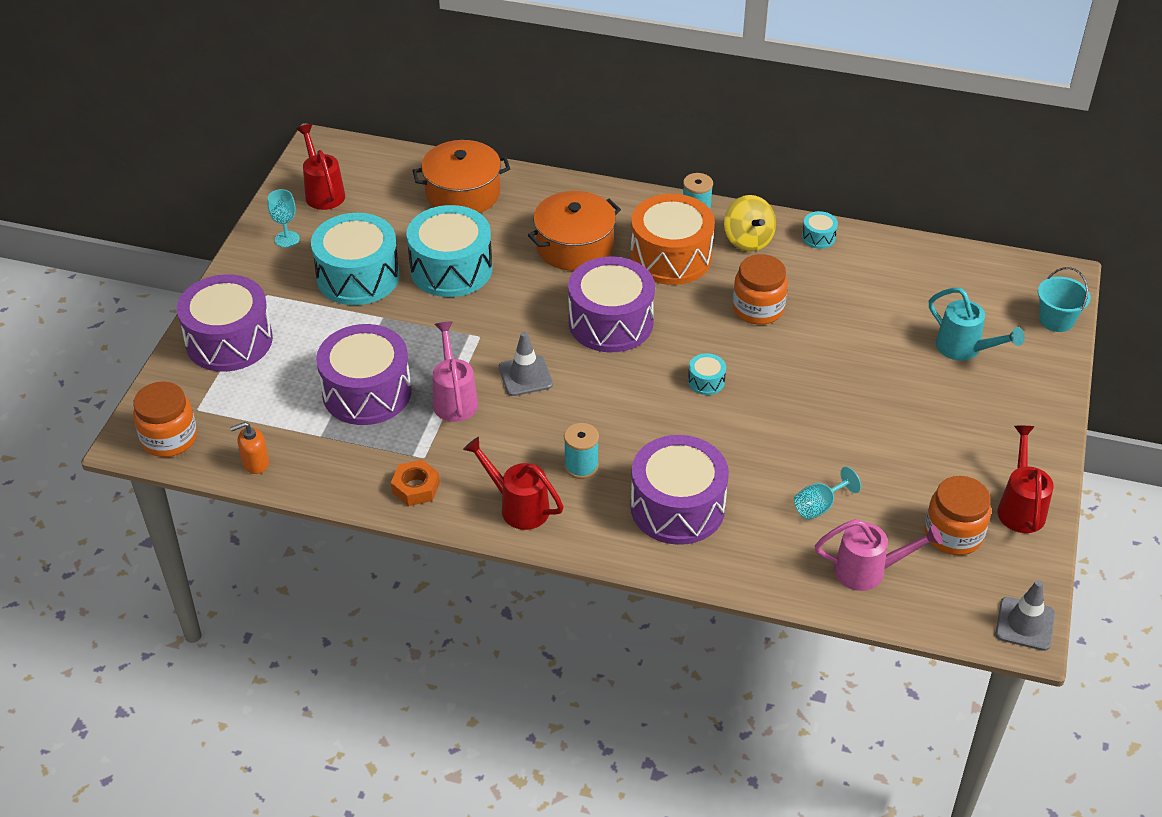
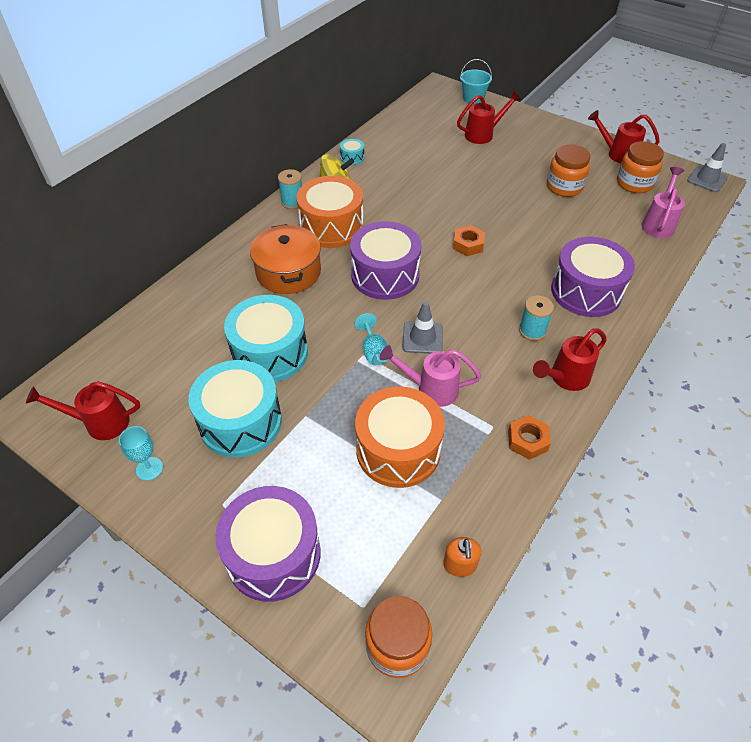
camera: 70 degrees left, 5 degrees up
purple drum [316,324,412,425] -> orange drum [355,386,445,488]
orange pot [412,140,510,213] -> none
turquoise drum [688,353,726,395] -> orange nut [453,225,485,256]
orange jar [733,254,788,325] -> orange jar moved to [547,145,590,197]
turquoise goblet [794,467,861,520] -> turquoise goblet moved to [355,313,389,366]
turquoise watering can [929,288,1025,360] -> red watering can [457,91,521,144]

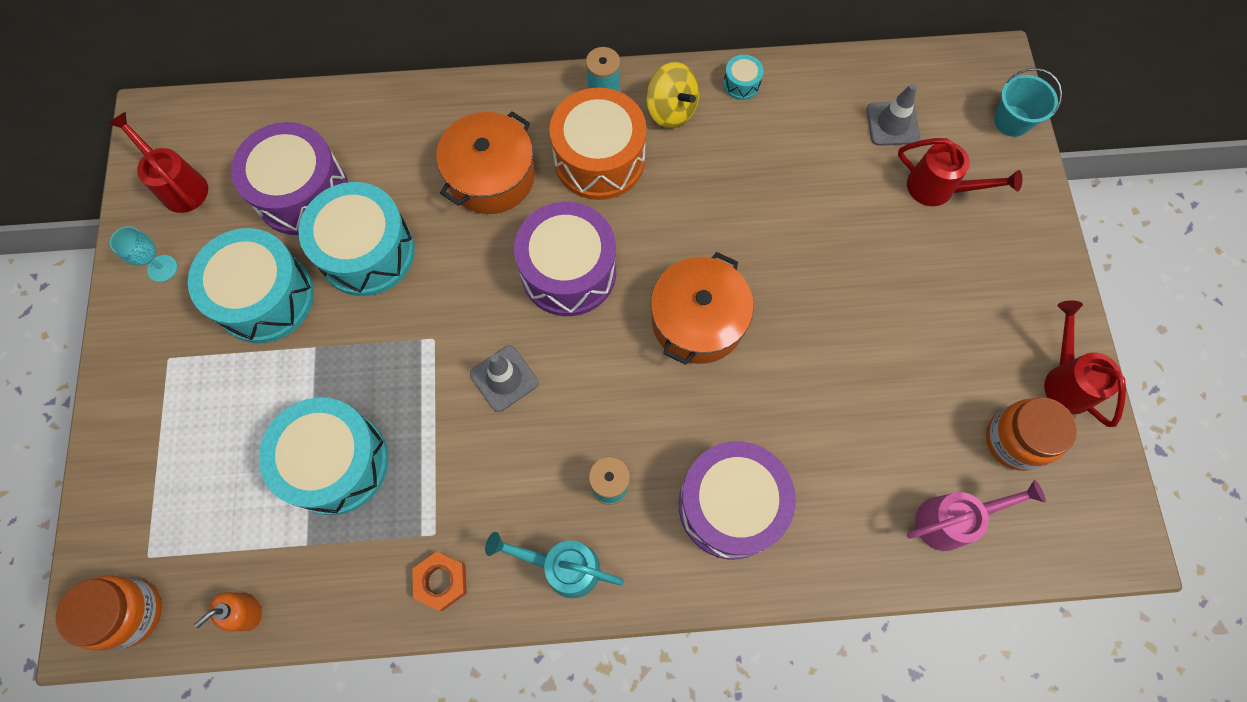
camera: 50 degrees right, 20 degrees up
purple drum [215,486,321,602] -> purple drum moved to [231,122,348,235]
turquoise goblet [355,313,389,366] -> none
orange drum [355,386,445,488] -> turquoise drum [259,397,388,515]
pink watering can [379,345,481,407] -> none
orange nut [453,225,485,256] -> orange pot [651,252,754,365]
red watering can [533,328,607,391] -> turquoise watering can [485,532,624,598]
orange jar [547,145,590,197] -> none
grey traffic cone [687,143,728,192] -> grey traffic cone moved to [866,84,920,146]

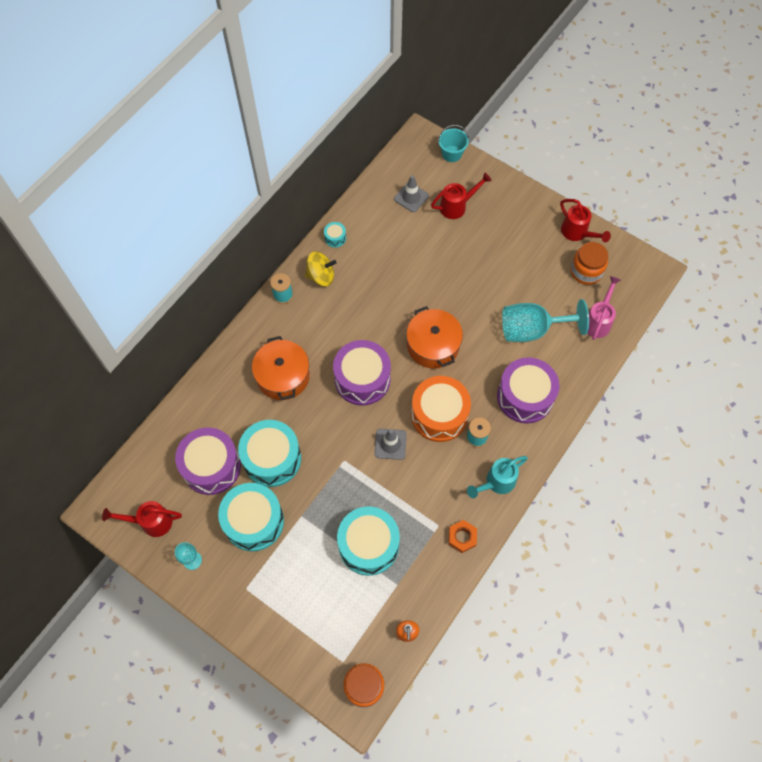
camera: 50 degrees left, 5 degrees down
orange drum [549,88,646,200] -> orange drum moved to [411,376,471,442]
red watering can [1044,300,1126,427] -> red watering can turned 150 degrees counterclockwise [560,199,611,243]
none -> turquoise goblet [502,299,589,342]

